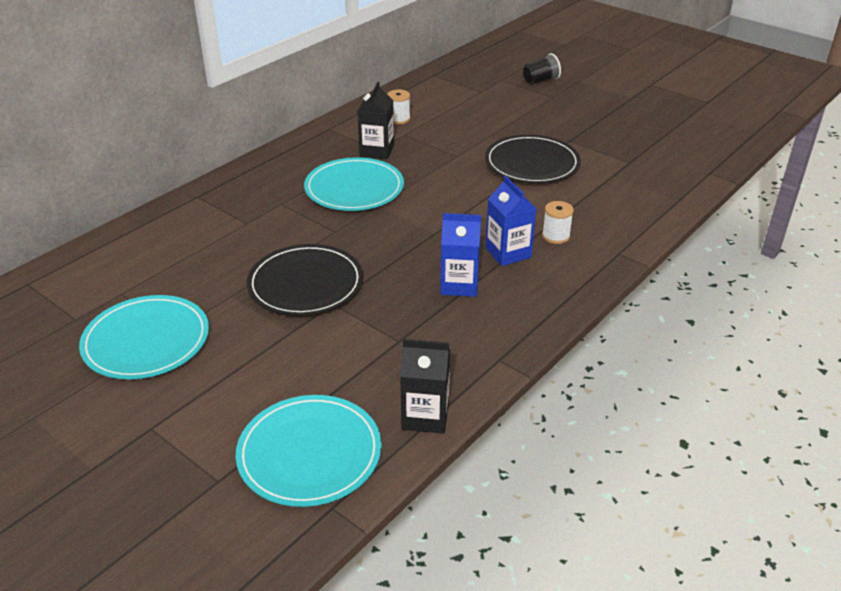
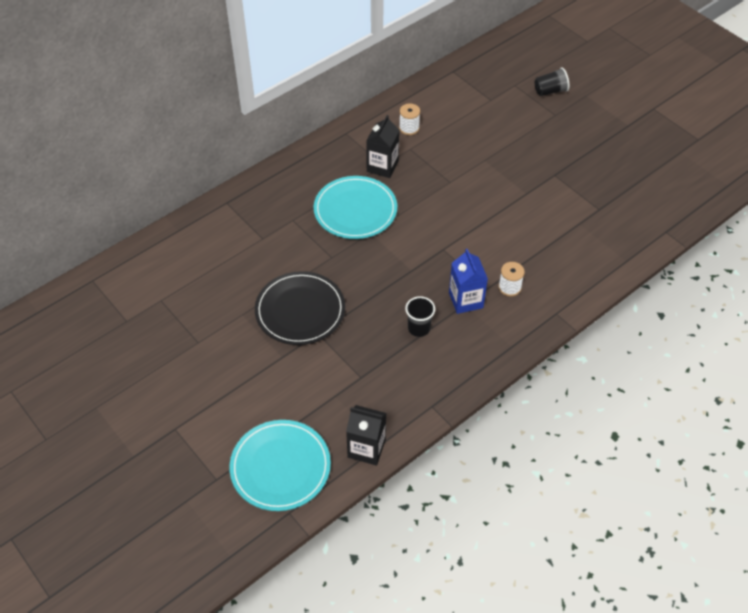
camera: 10 degrees right, 15 degrees up
turquoise plate [79,295,209,379] -> none
blue carton [440,213,481,297] -> black cup [405,296,435,337]
black plate [485,135,581,184] -> none

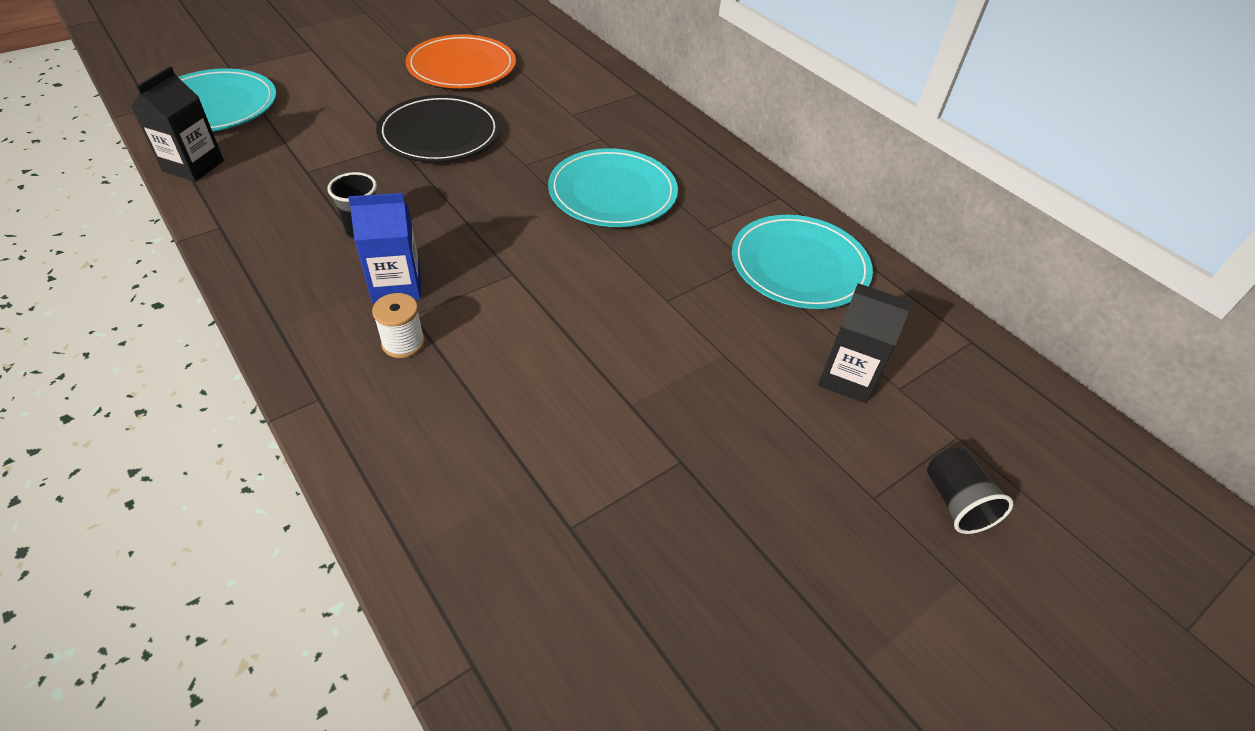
camera: 90 degrees right, 5 degrees down
black carton [366,115,400,178] -> black carton moved to [818,283,913,404]
white spool [399,103,420,135] -> turquoise plate [732,215,873,309]
none -> orange plate [405,34,516,88]

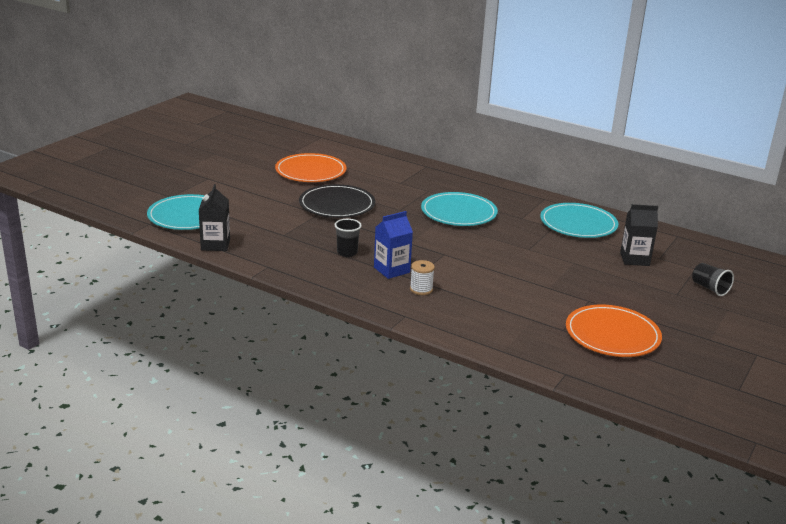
camera: 20 degrees left, 20 degrees down
none -> orange plate [566,305,662,357]

